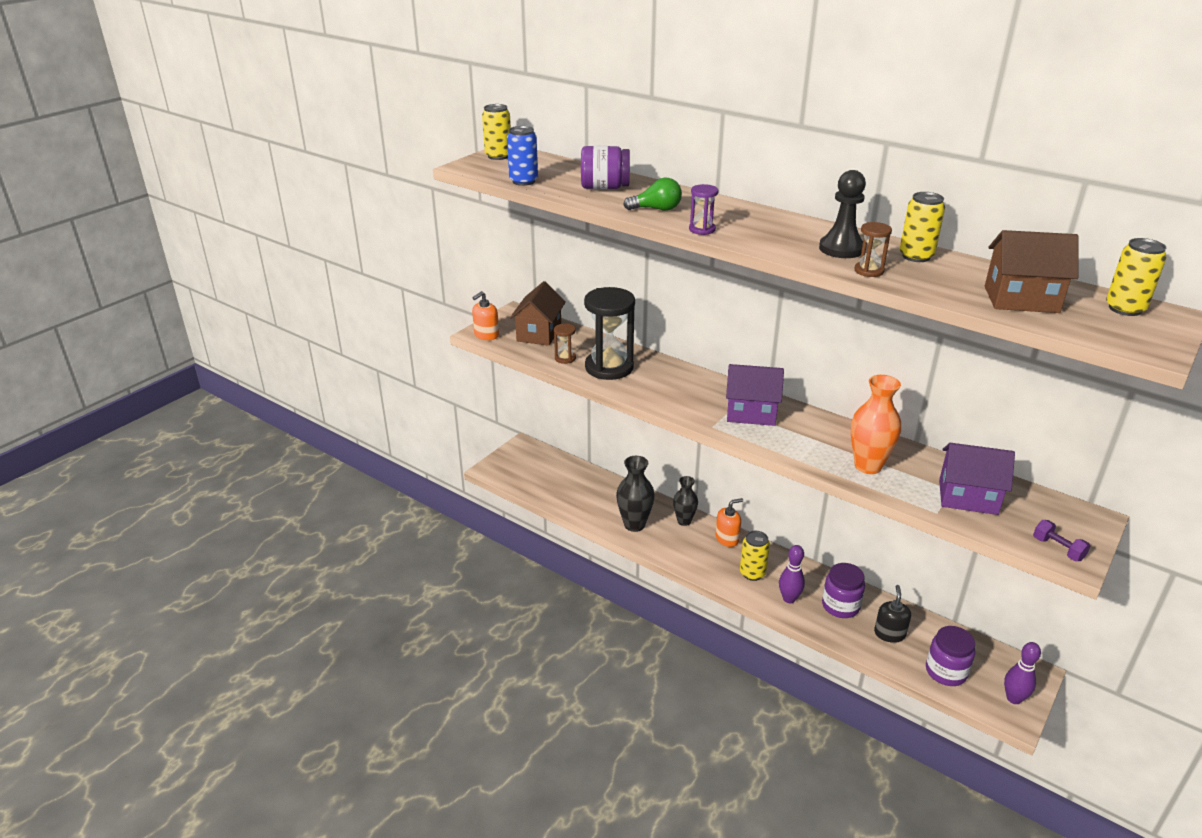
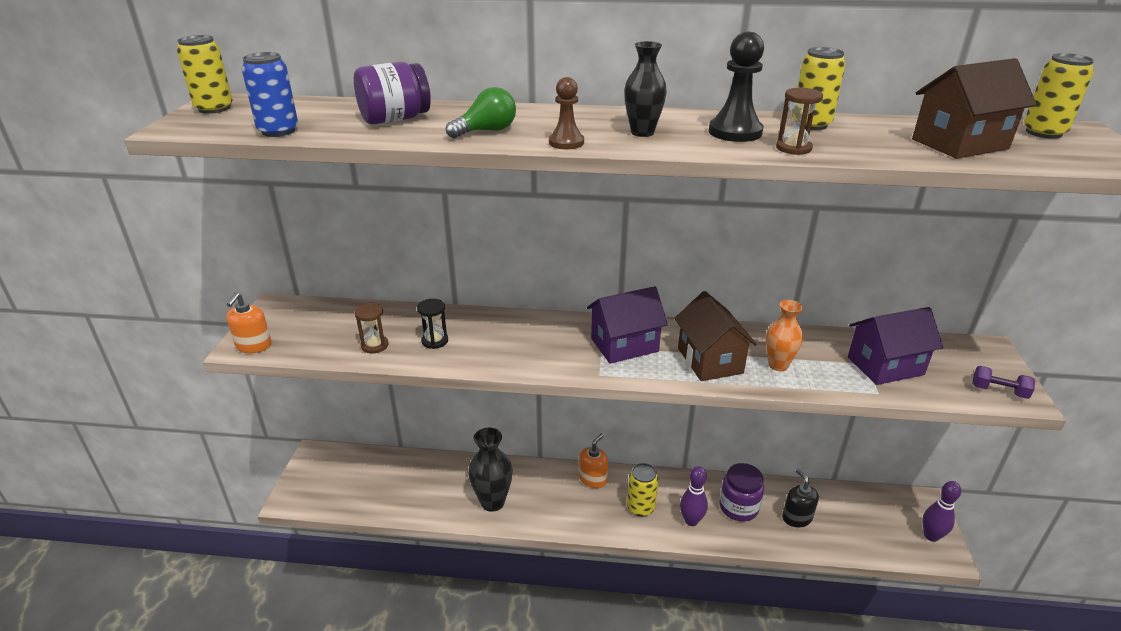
camera: 30 degrees left, 0 degrees up
brown house [510,281,566,346] -> brown house moved to [674,291,757,381]
black hourglass [584,287,635,380] -> black hourglass [417,299,448,349], size x0.45
black vase [673,476,698,526] -> black vase moved to [624,41,667,137]
purple hourglass [689,184,718,235] -> brown pawn [549,77,584,149]
orange vase [851,375,901,474] -> orange vase [766,300,803,371], size x0.66
purple jar [926,626,975,686] -> none

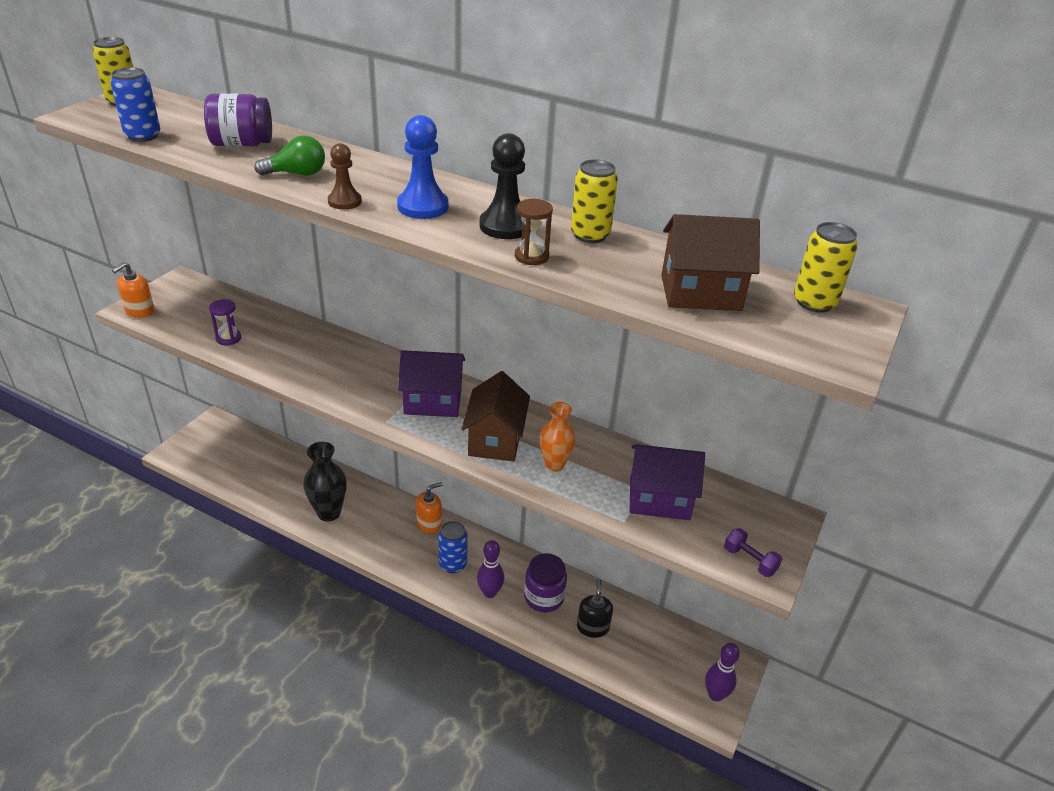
camera: 20 degrees right, 5 degrees up
brown hourglass [355,303,388,353] -> purple hourglass [209,299,241,345]
black hourglass [417,299,448,349] -> none
black vase [624,41,667,137] -> blue pawn [397,115,449,219]
yellow can [627,463,658,517] -> blue can [438,521,468,573]

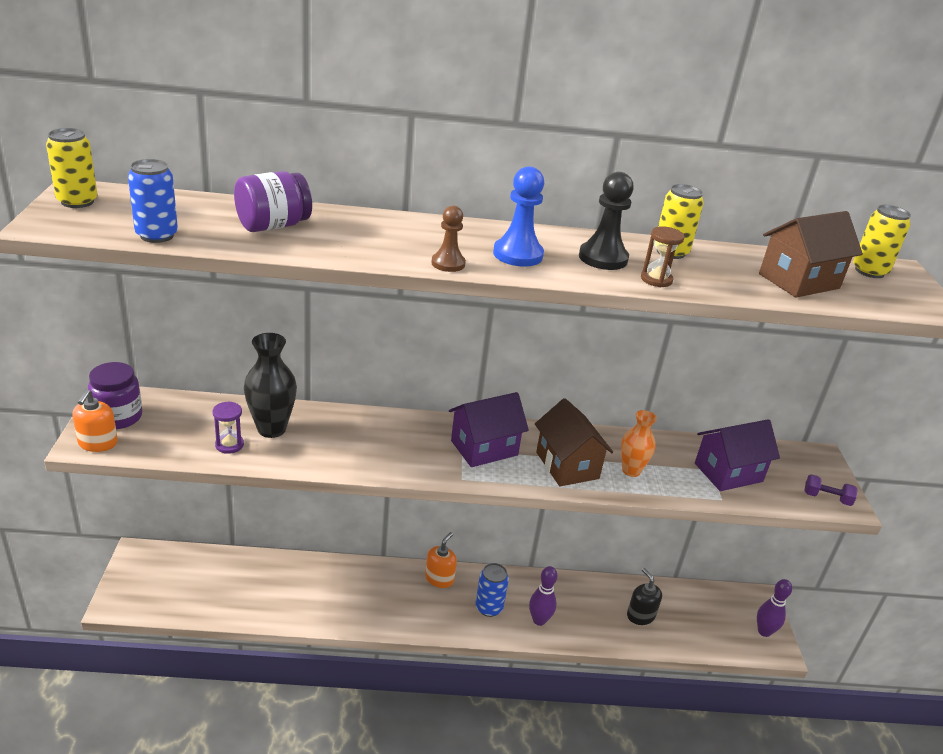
camera: 30 degrees left, 5 degrees down
green light bulb [254,135,325,176] -> none
black vase [303,442,347,521] -> black vase moved to [244,333,297,438]
purple jar [524,553,567,612] -> purple jar moved to [88,362,142,429]

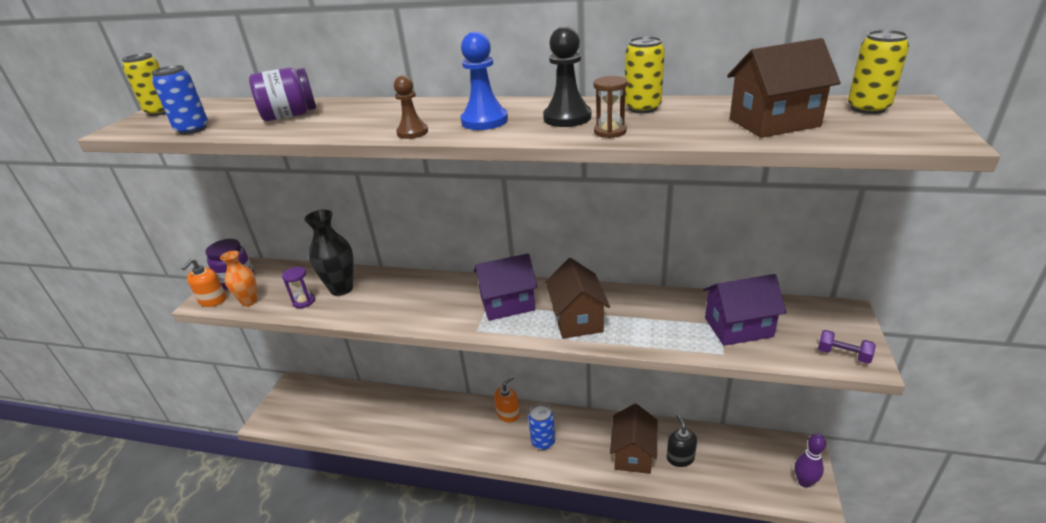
camera: 20 degrees right, 0 degrees up
purple bowling pin [529,566,558,626] -> none
orange vase [621,410,657,477] -> orange vase moved to [220,250,258,307]
none -> brown house [610,404,657,474]

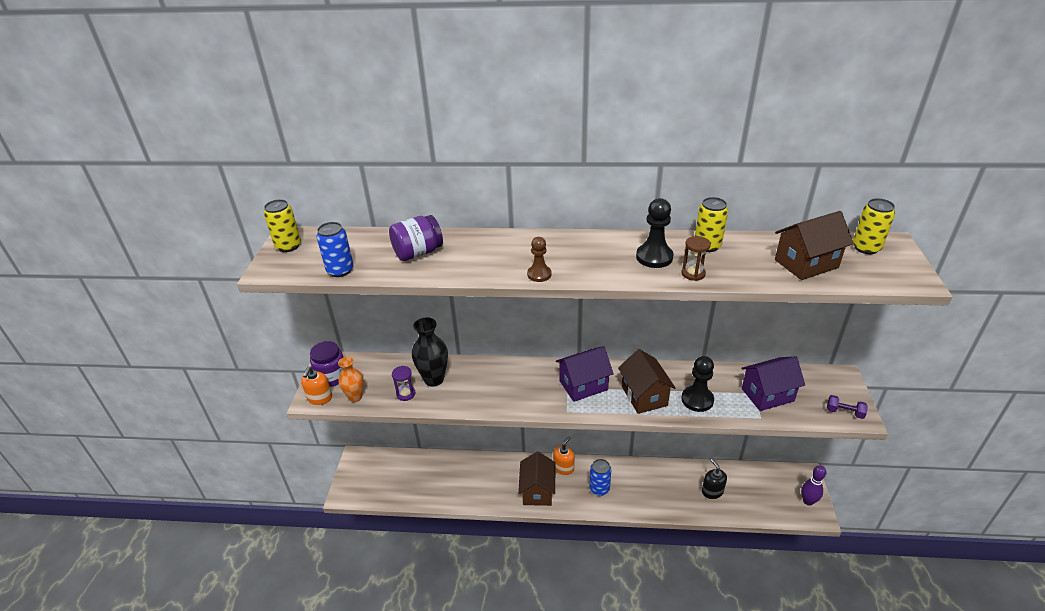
camera: 10 degrees left, 5 degrees up
blue pawn [461,32,508,130] -> none
brown house [610,404,657,474] -> brown house moved to [518,452,556,506]
none -> black pawn [681,356,714,412]

